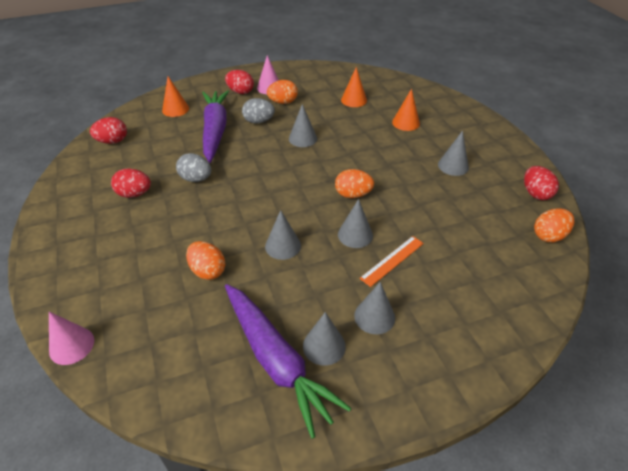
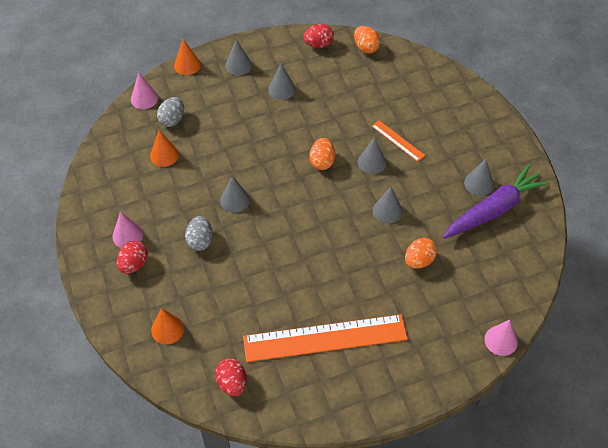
camera: 90 degrees left, 10 degrees up
red egg [111,169,151,198] -> orange ruler [243,314,408,362]
grey egg [176,153,211,182] -> grey egg moved to [157,97,184,127]
purple carrot [202,90,229,163] -> none
orange egg [267,80,298,104] -> none
grey cone [354,282,395,334] -> grey cone moved to [225,39,252,76]
orange cone [392,89,420,131] -> orange cone moved to [174,39,201,75]
none -> pink cone [131,72,158,109]

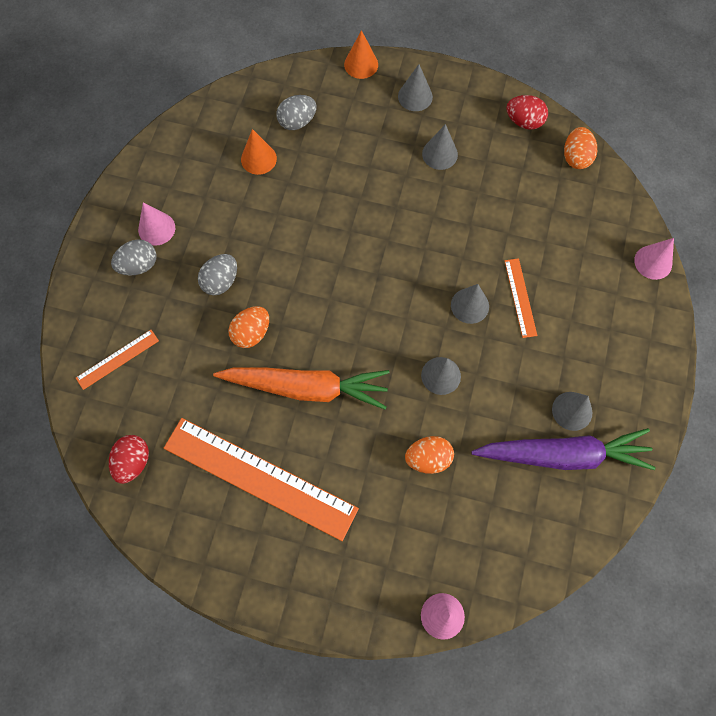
camera: 35 degrees right, 15 degrees up
red egg [117,241,148,274] -> grey egg [111,239,156,276]
pink cone [131,72,158,109] -> pink cone moved to [634,238,674,280]
orange cone [151,308,184,344] -> orange ruler [76,330,159,390]
grey cone [220,176,250,213] -> none
orange egg [310,138,335,170] -> orange egg moved to [228,306,269,348]
none -> orange carrot [213,368,389,410]

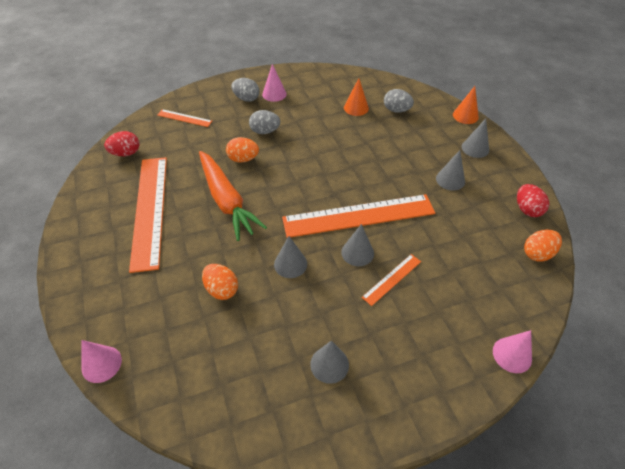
camera: 55 degrees right, 20 degrees down
purple carrot [471,428,656,470] -> none
none -> orange ruler [282,194,435,238]

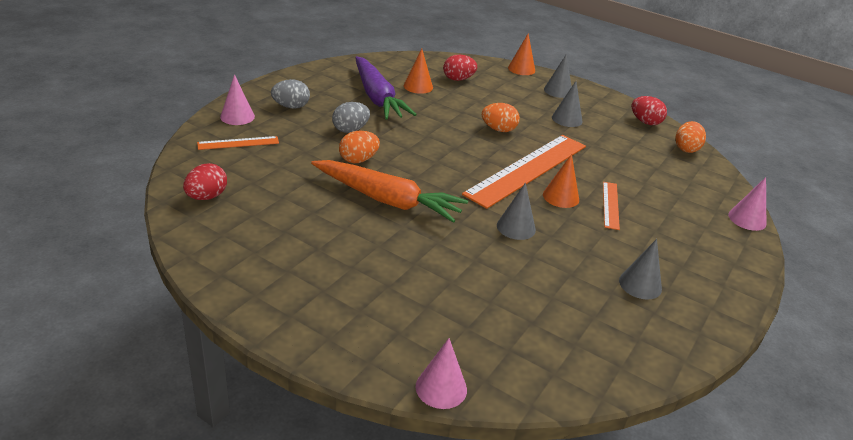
camera: 40 degrees left, 15 degrees down
orange ruler [129,157,167,273] -> none
orange egg [202,264,238,300] -> orange egg moved to [482,103,520,132]
pink cone [262,64,287,102] -> pink cone moved to [220,75,255,125]
grey cone [341,224,374,266] -> orange cone [543,154,579,208]
grey egg [384,89,414,113] -> red egg [443,55,477,81]
none -> purple carrot [355,56,417,120]

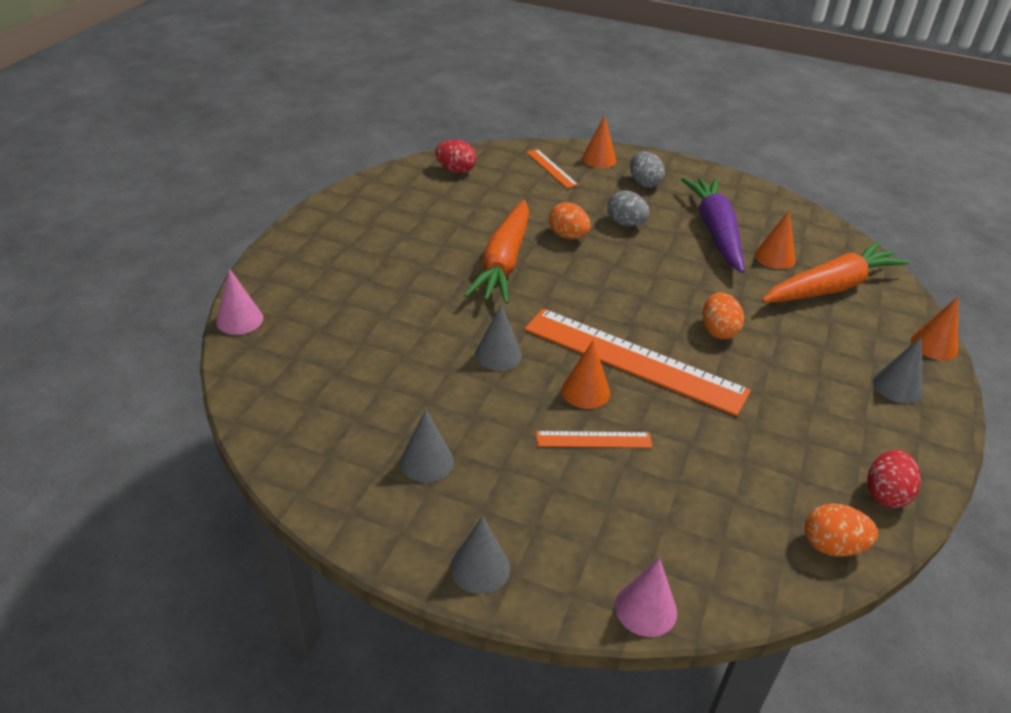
camera: 80 degrees right, 5 degrees up
pink cone [220,75,255,125] -> orange cone [582,115,616,168]
purple carrot [355,56,417,120] -> purple carrot turned 120 degrees clockwise [681,178,744,273]
red egg [443,55,477,81] -> orange carrot [762,241,910,303]
grey cone [552,81,582,127] -> grey cone moved to [450,516,510,594]

